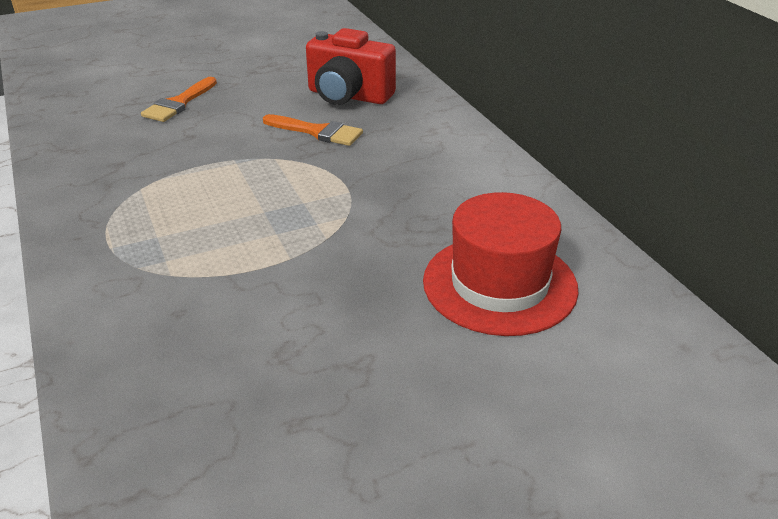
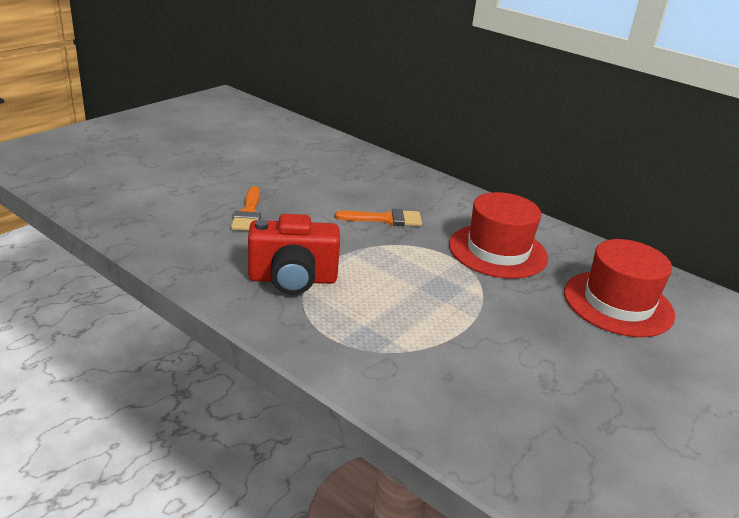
camera: 30 degrees left, 5 degrees down
red camera [306,28,396,105] -> red camera moved to [248,214,340,295]
none -> red hat [449,192,548,279]

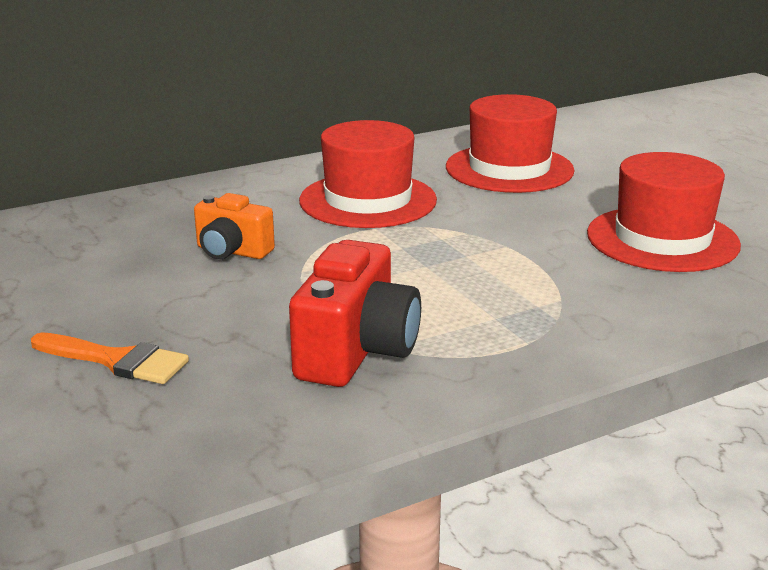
camera: 65 degrees left, 5 degrees down
orange brush [335,209,422,226] -> orange camera [194,193,275,259]
none -> red hat [587,152,741,272]

